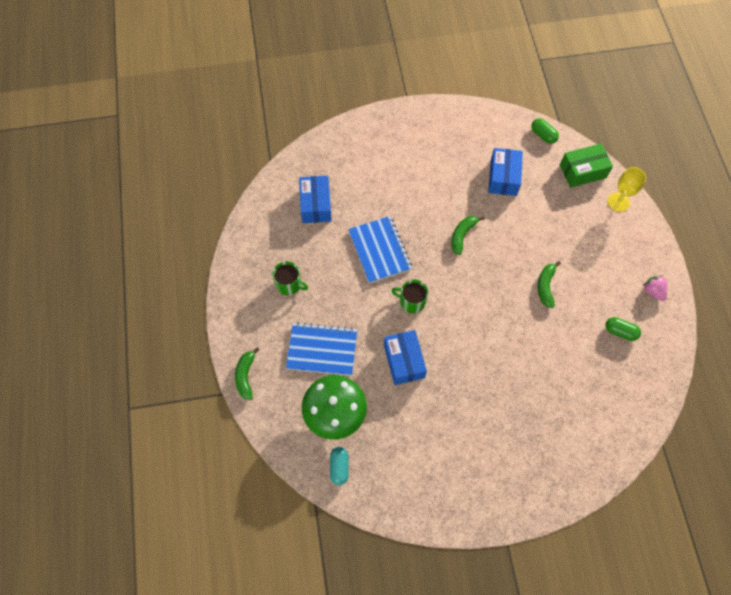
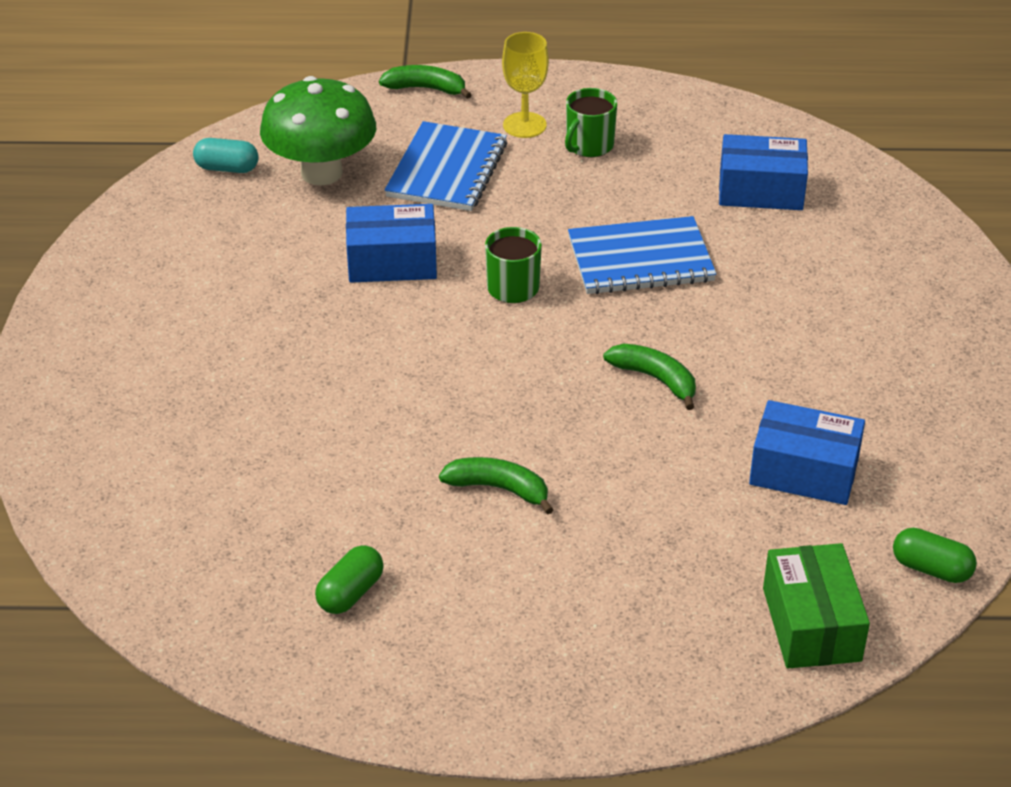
camera: 100 degrees right, 25 degrees down
green capsule [531,118,559,144] -> green capsule turned 60 degrees clockwise [893,528,977,583]
yellow goblet [608,167,646,212] -> yellow goblet moved to [502,32,549,138]
pink strawberry [643,275,667,301] -> none

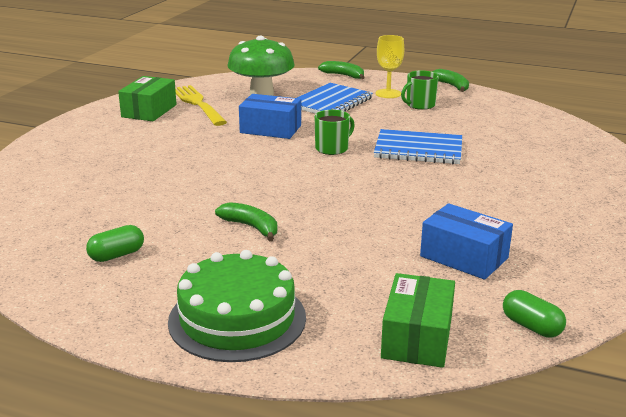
camera: 20 degrees right, 15 degrees down
turquoise capsule [193,138,259,173] -> none
green banana [603,343,696,410] -> green banana moved to [432,69,469,92]
blue box [719,134,808,210] -> none
none -> green box [118,76,177,121]
none -> green cake [168,250,306,362]
none -> yellow fork [175,85,227,126]

